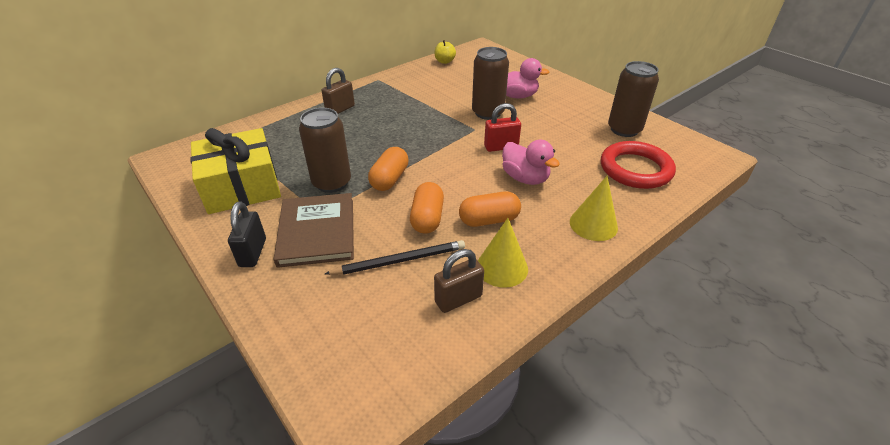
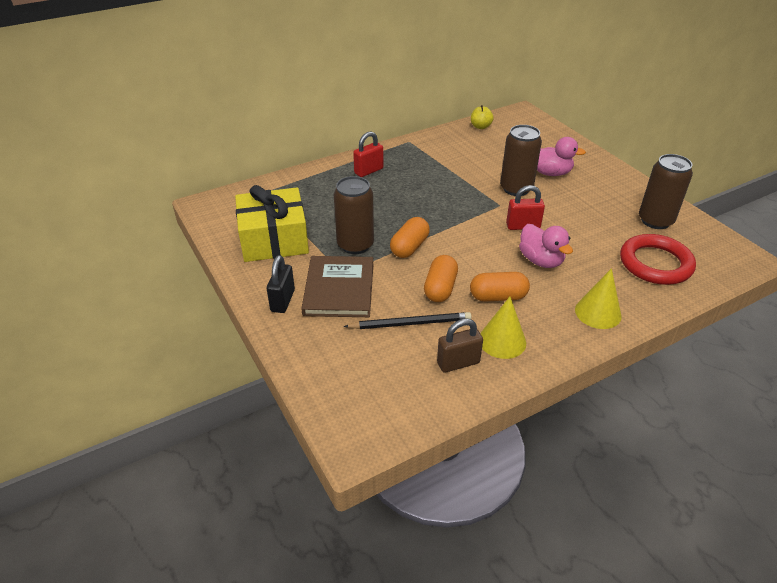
camera: 10 degrees right, 0 degrees up
brown padlock [322,68,355,114] -> red padlock [353,132,383,177]

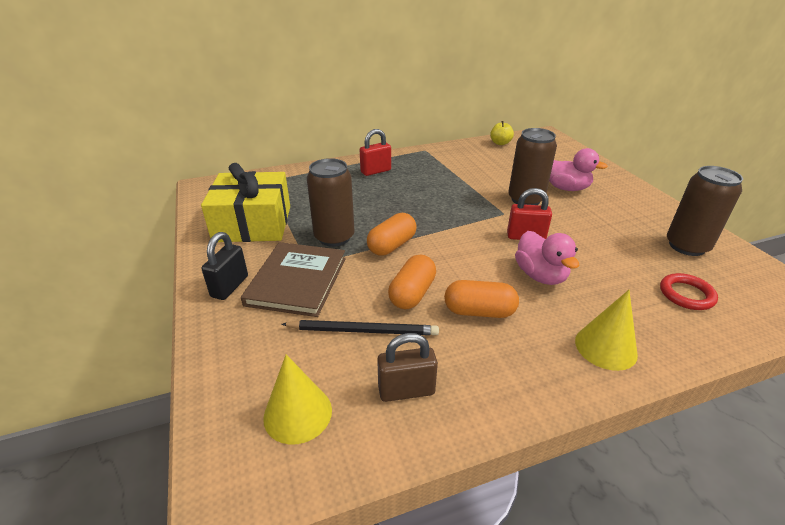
camera: 10 degrees right, 5 degrees down
yellow cone [480,297,526,359] -> yellow cone moved to [263,354,332,445]
red ring [620,234,696,285] -> red ring [660,273,718,310], size x0.57

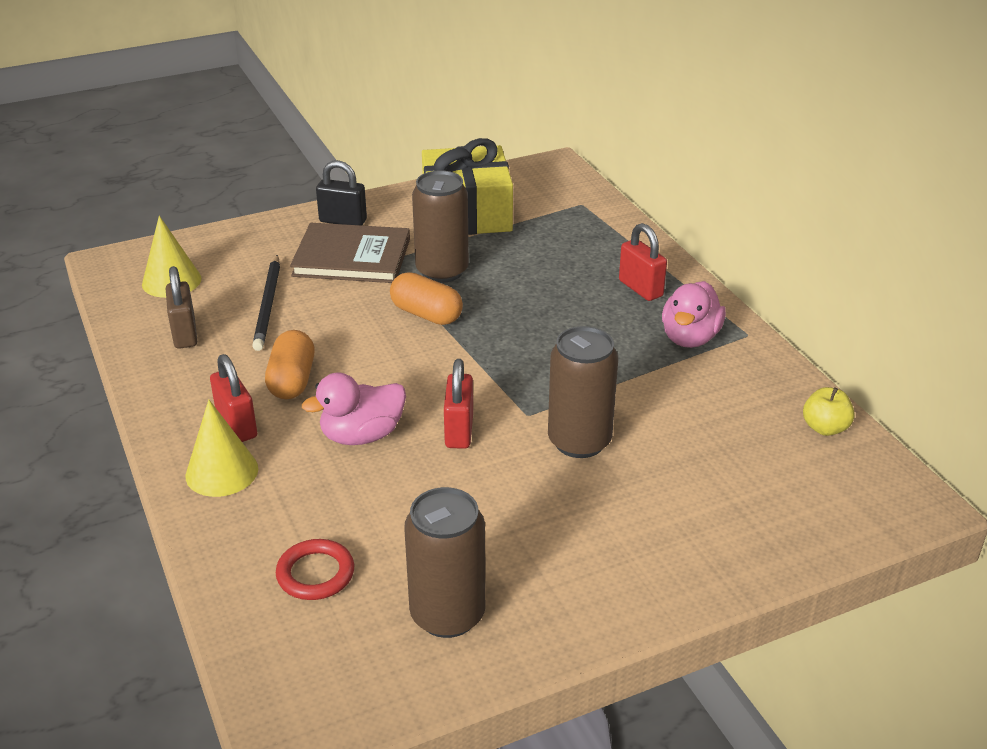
camera: 85 degrees right, 0 degrees up
orange capsule [388,254,436,309] -> none
pink duck [549,148,608,191] -> pink duck moved to [662,281,726,348]
none -> red padlock [210,354,257,442]

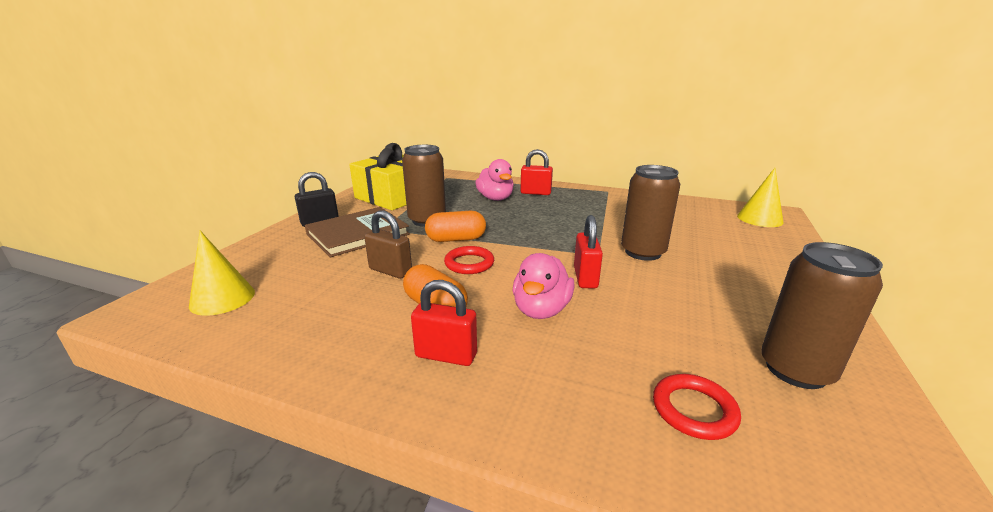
camera: 45 degrees left, 10 degrees down
brown padlock [166,266,197,349] -> brown padlock moved to [364,210,412,279]
yellow cone [185,400,258,497] -> yellow cone moved to [737,168,783,227]
black pencil [252,255,280,351] -> none
red padlock [444,359,473,449] -> red padlock turned 45 degrees clockwise [574,215,603,288]
pink duck [662,281,726,348] -> pink duck moved to [475,159,514,201]
yellow apple [803,387,855,436] -> none
none -> red ring [444,246,494,274]

